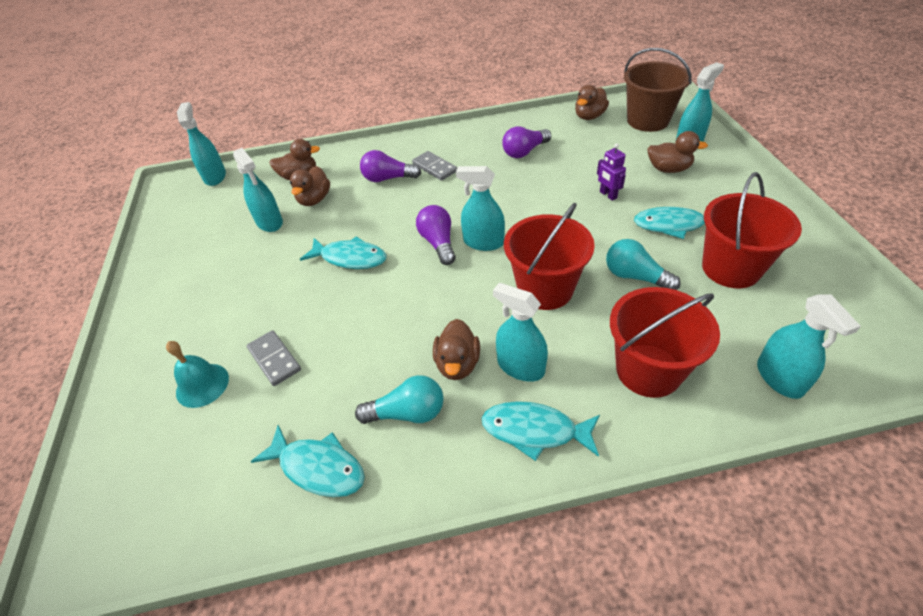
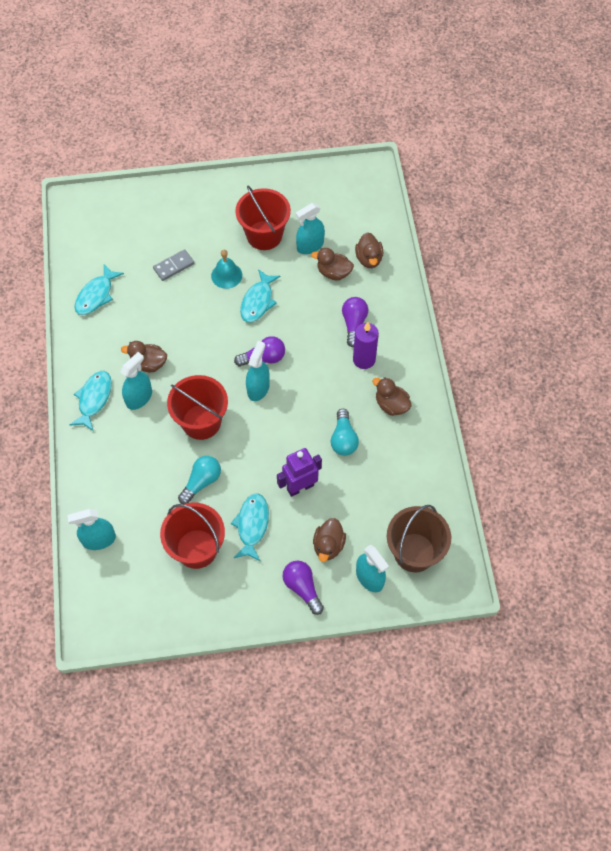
camera: 90 degrees right, 15 degrees up
turquoise bell [166,341,229,408] -> turquoise bell moved to [211,250,242,289]
turquoise spray bottle [177,102,226,186] -> none
turquoise light bulb [355,375,443,424] -> turquoise light bulb moved to [331,409,359,456]
grey domino [412,151,457,181] -> purple candle [353,322,379,369]
purple light bulb [502,126,551,158] -> purple light bulb moved to [283,561,324,615]
brown duck [575,85,609,120] -> brown duck moved to [372,377,412,416]
purple robot [597,143,626,201] -> purple robot [277,448,322,497], size x1.65
red bucket [610,287,720,398] -> red bucket moved to [235,186,291,250]

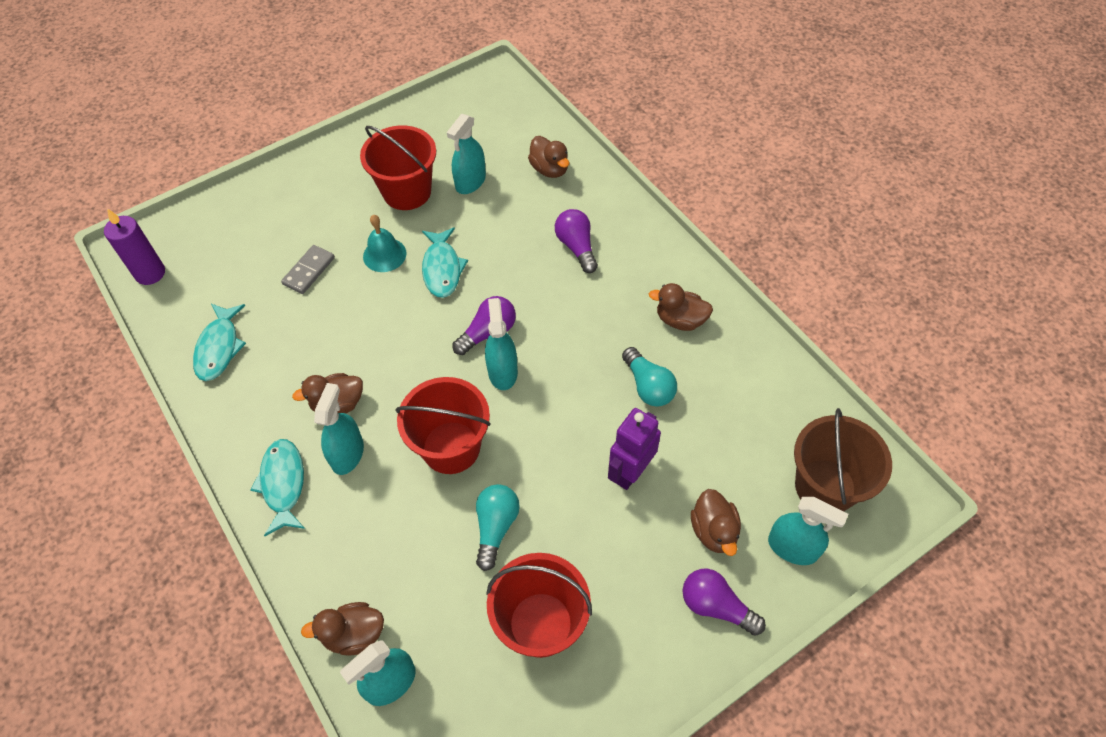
camera: 25 degrees left, 5 degrees down
turquoise fish [231,493,269,561] -> none
brown duck [311,248,354,280] -> brown duck moved to [301,602,384,656]
purple candle [353,322,379,369] -> purple candle moved to [104,209,165,285]

